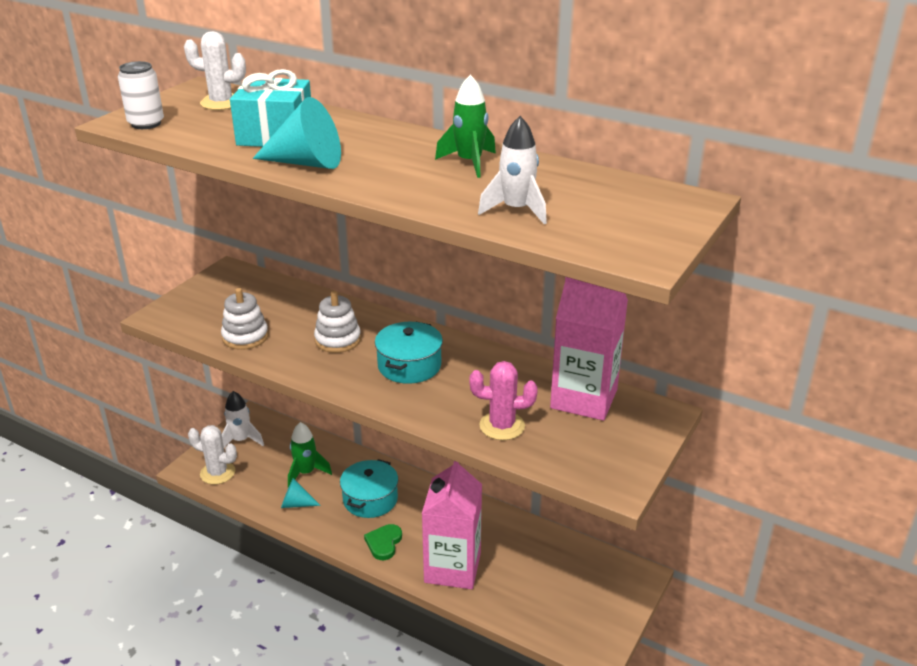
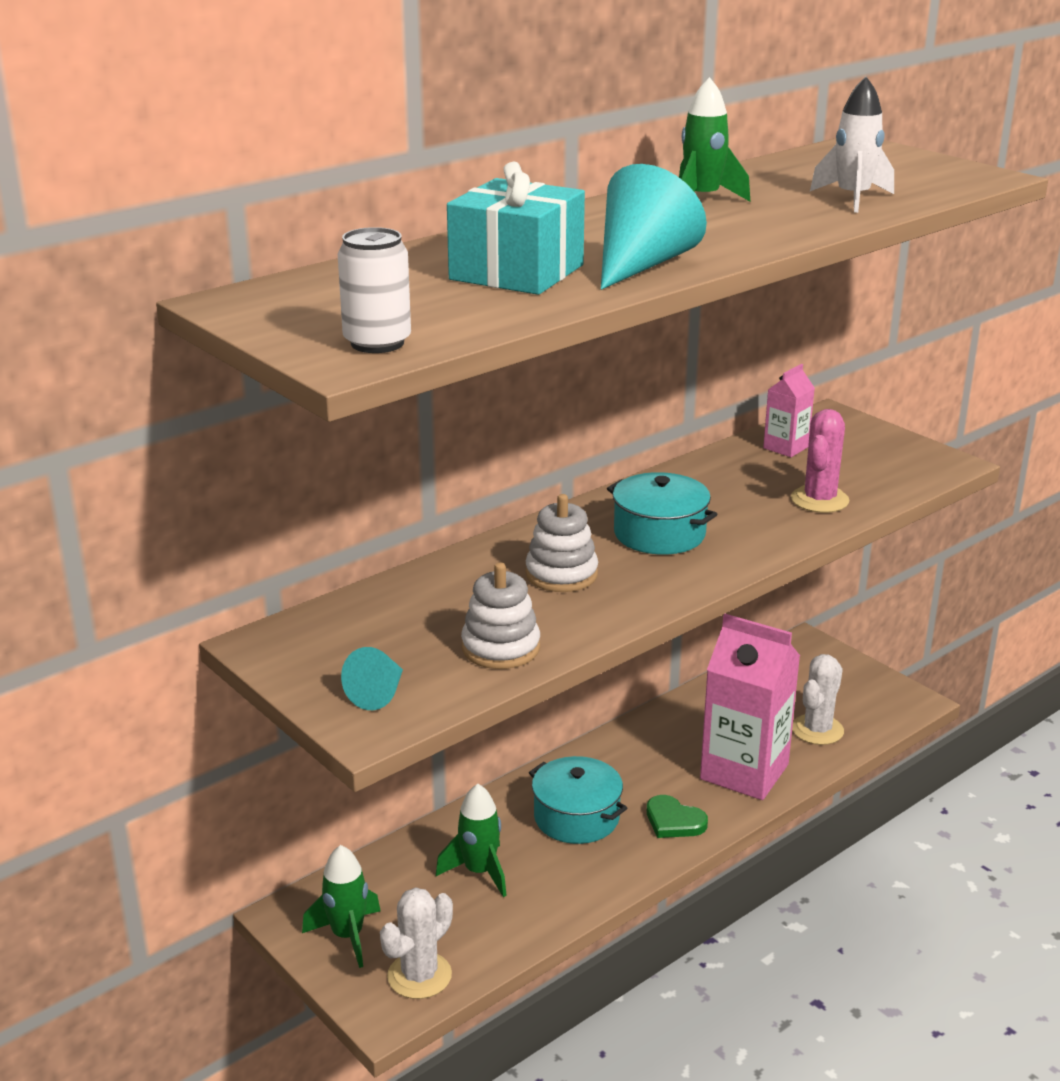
camera: 70 degrees left, 5 degrees down
white cactus [184,31,246,110] -> white cactus moved to [792,654,844,745]
white rocket [222,391,264,448] -> green rocket [302,845,381,968]
turquoise cone [281,478,321,508] -> turquoise cone moved to [341,647,403,710]
pink carton [550,277,628,421] -> pink carton [763,364,815,457], size x0.49

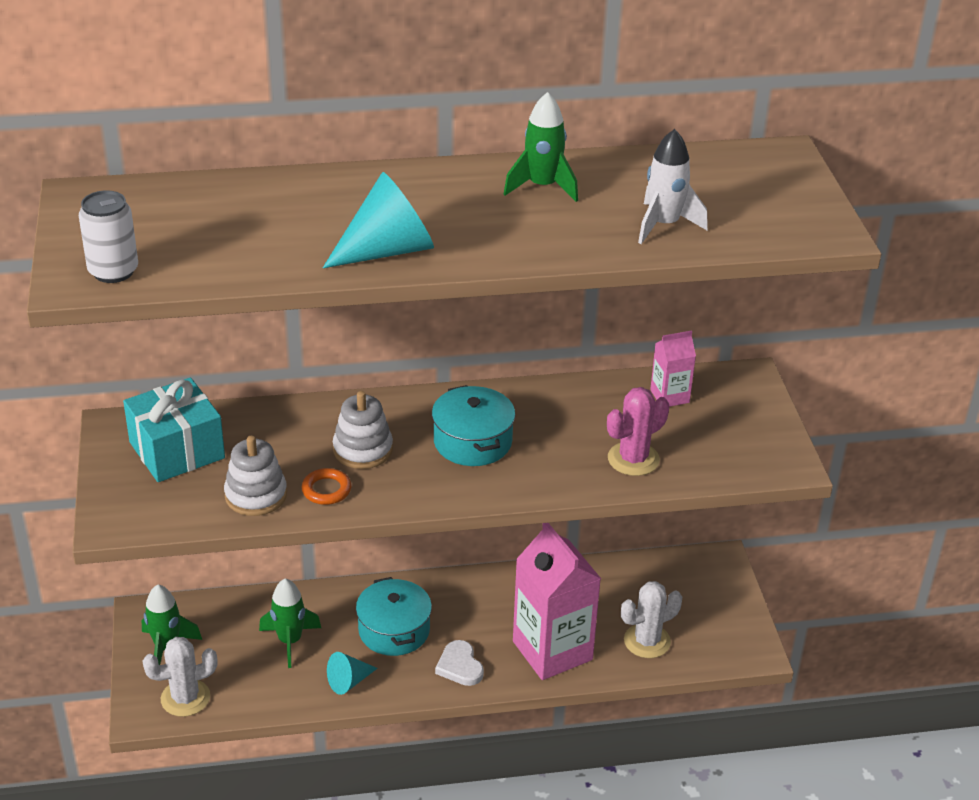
camera: 30 degrees right, 10 degrees up
turquoise cone [341,647,403,710] -> turquoise cone moved to [327,652,378,695]
turquoise gift [447,162,585,295] -> turquoise gift moved to [123,378,225,482]
green heart [647,795,708,838] -> white heart [435,640,484,686]
none -> orange ring [302,468,351,505]

